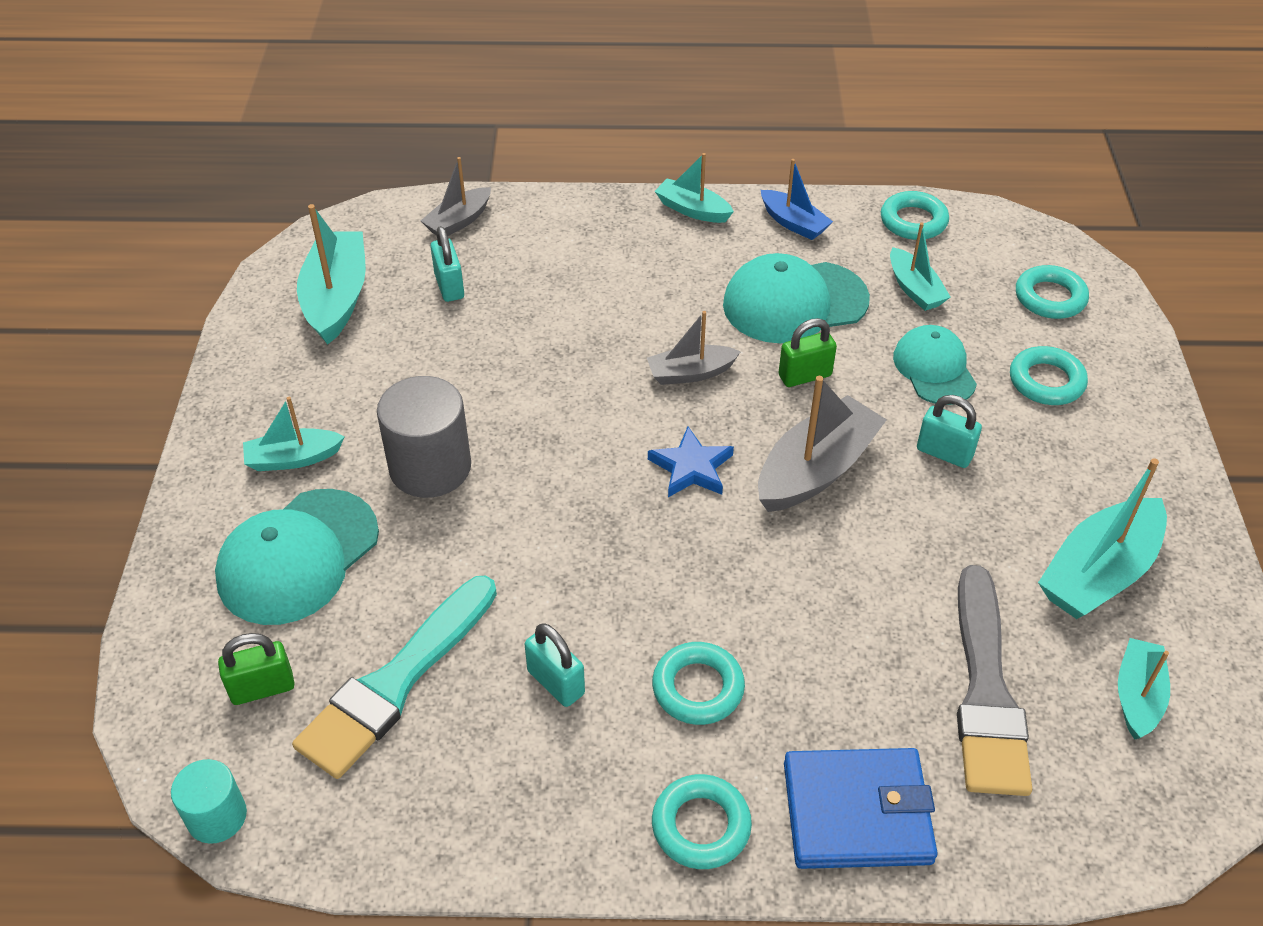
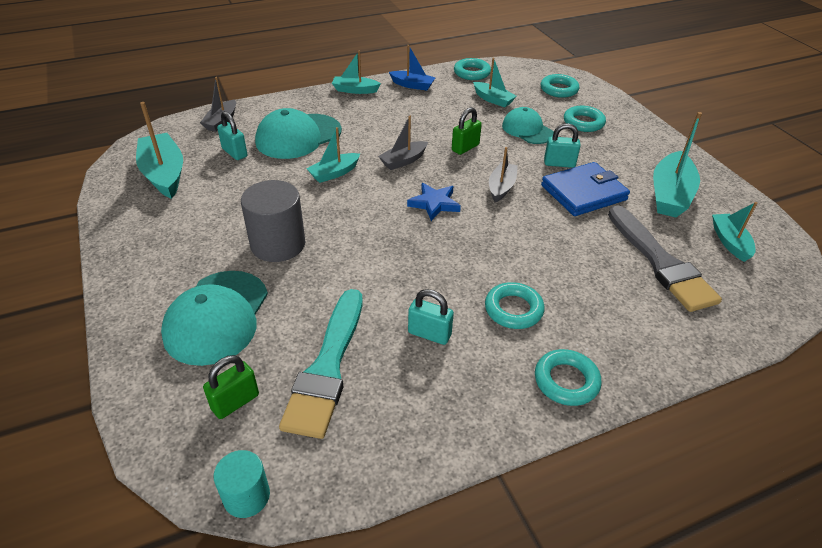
camera: 25 degrees left, 5 degrees down
turquoise boat [243,397,345,471] -> turquoise boat moved to [306,127,360,183]
turquoise cap [723,253,870,343] -> turquoise cap moved to [255,108,342,159]
grey boat [758,376,887,512] -> grey boat [489,147,518,202], size x0.59
blue wallet [784,748,938,869] -> blue wallet moved to [541,162,630,216]

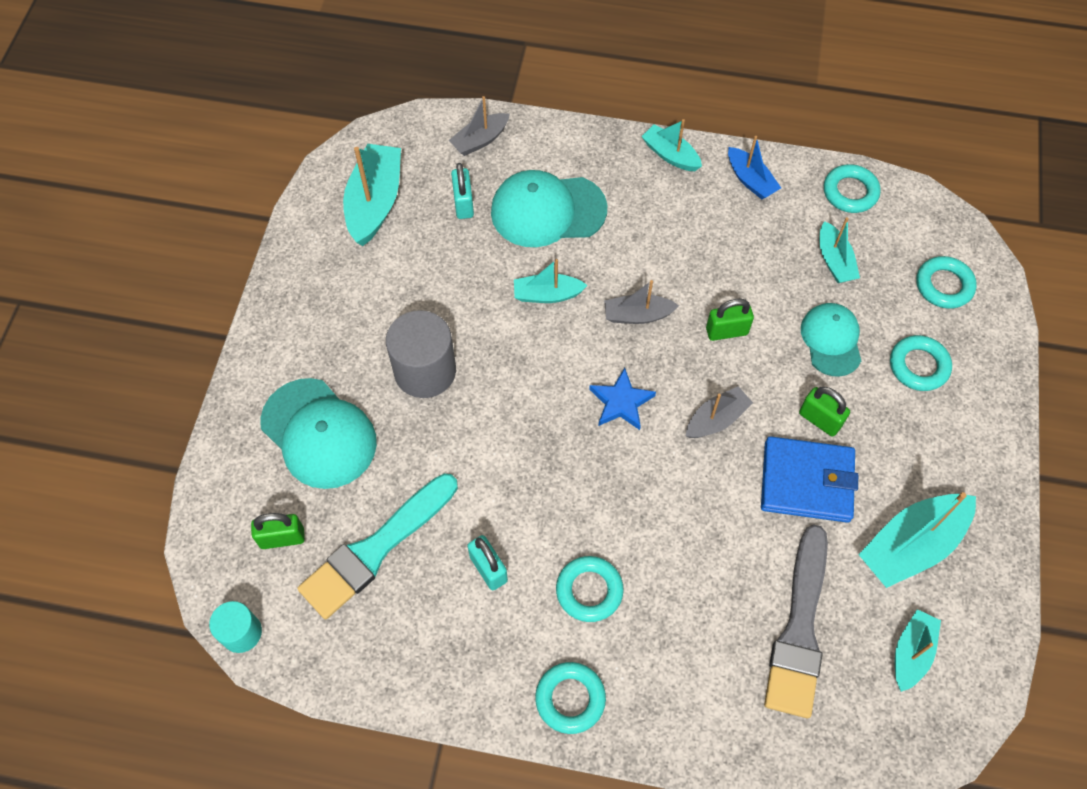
camera: 35 degrees right, 20 degrees up
turquoise cap [161,271,268,366] -> turquoise cap turned 90 degrees counterclockwise [260,378,377,489]
turquoise padlock [544,123,581,168] -> green padlock [799,387,850,437]

